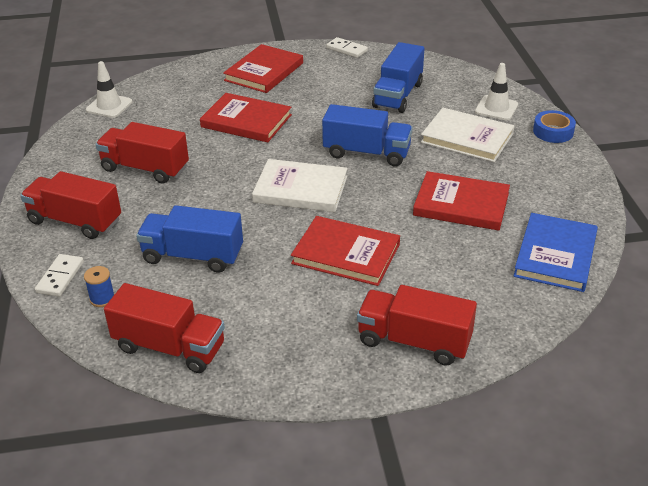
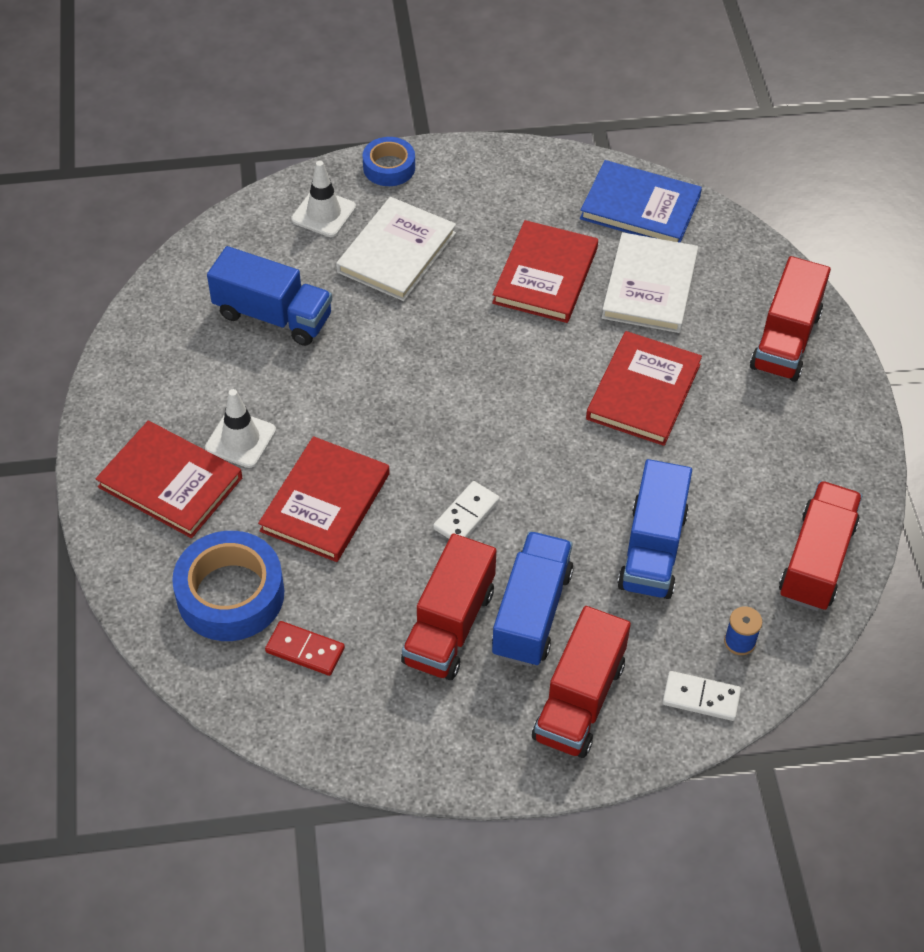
camera: 90 degrees left, 15 degrees up
white traffic cone [86,61,132,118] -> white traffic cone moved to [205,389,276,468]
white book [252,159,347,212] -> white book moved to [602,232,698,333]
blue truck [322,104,413,166] -> blue truck moved to [492,531,573,667]
white domino [326,37,368,58] -> white domino moved to [433,481,500,539]
none -> blue tape [172,531,284,641]
none -> red domino [265,621,345,676]

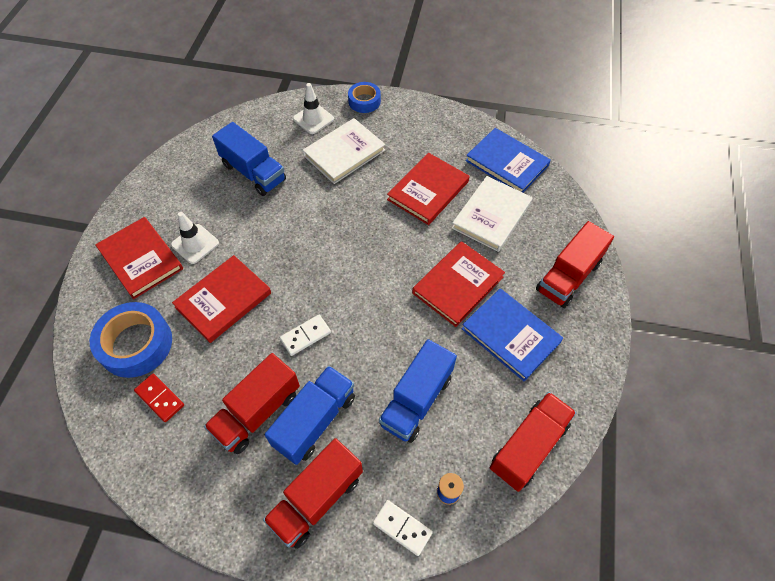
camera: 20 degrees right, 5 degrees up
none -> blue book [461,289,563,381]

